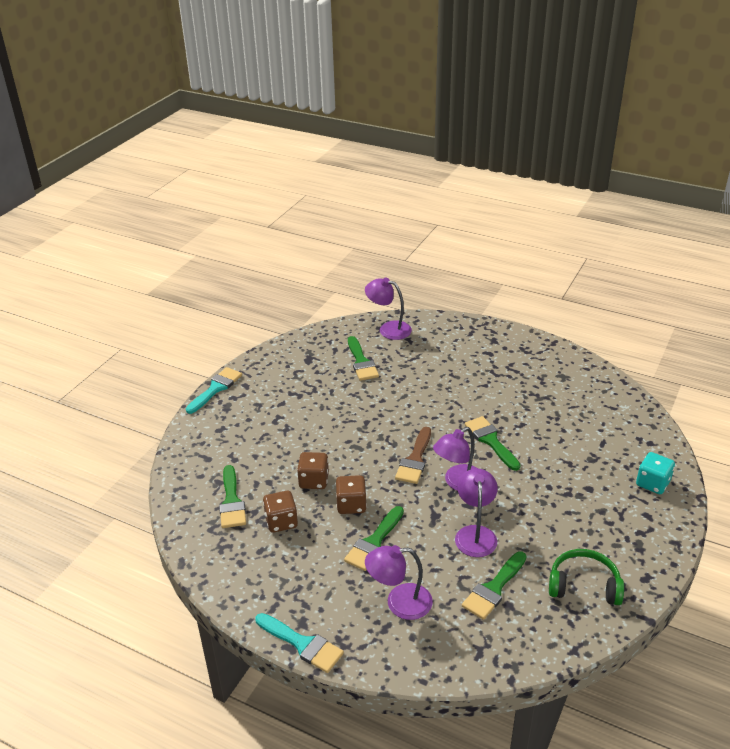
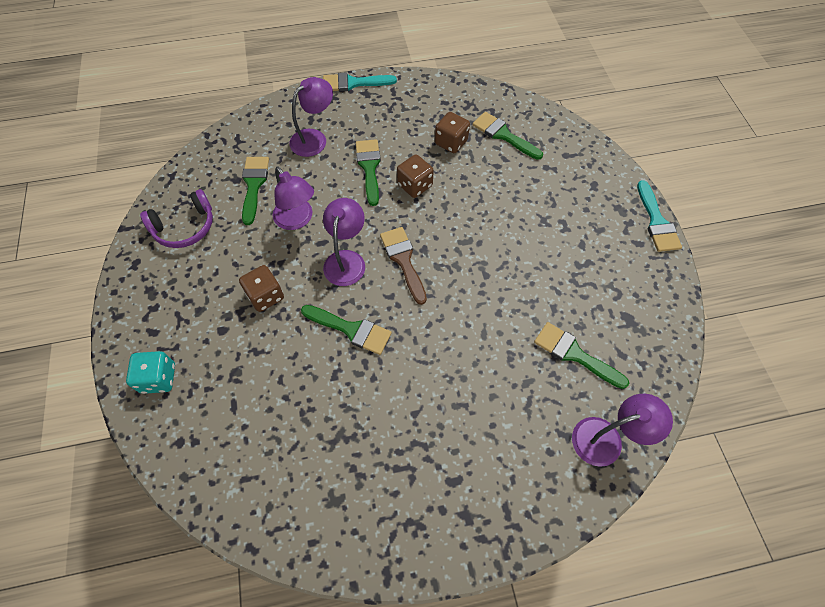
camera: 140 degrees right, 25 degrees up
brown dice [297,452,329,489] -> brown dice moved to [239,265,284,312]
green headphones [549,549,624,605] -> purple headphones [140,189,213,248]

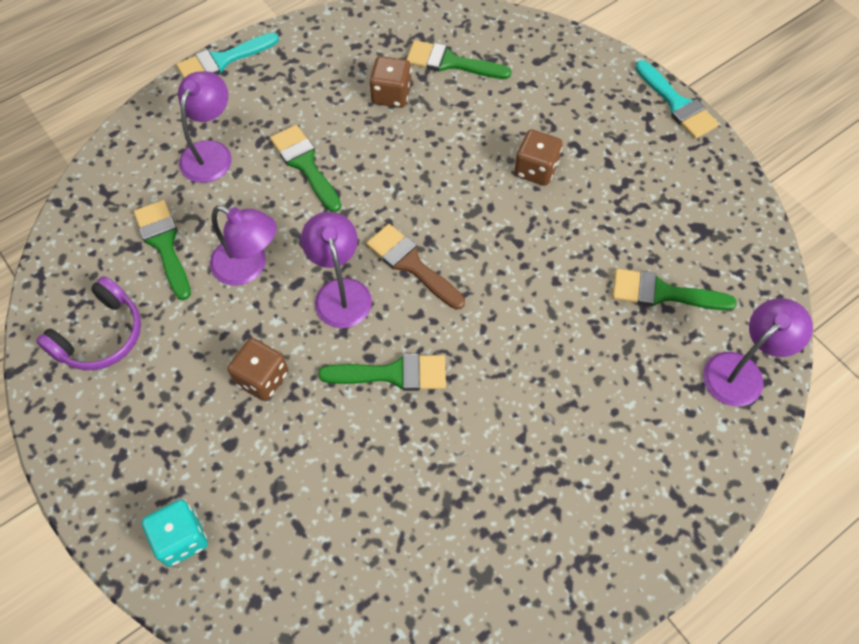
camera: 25 degrees left, 0 degrees up
brown dice [397,154,434,198] -> brown dice moved to [514,129,563,186]

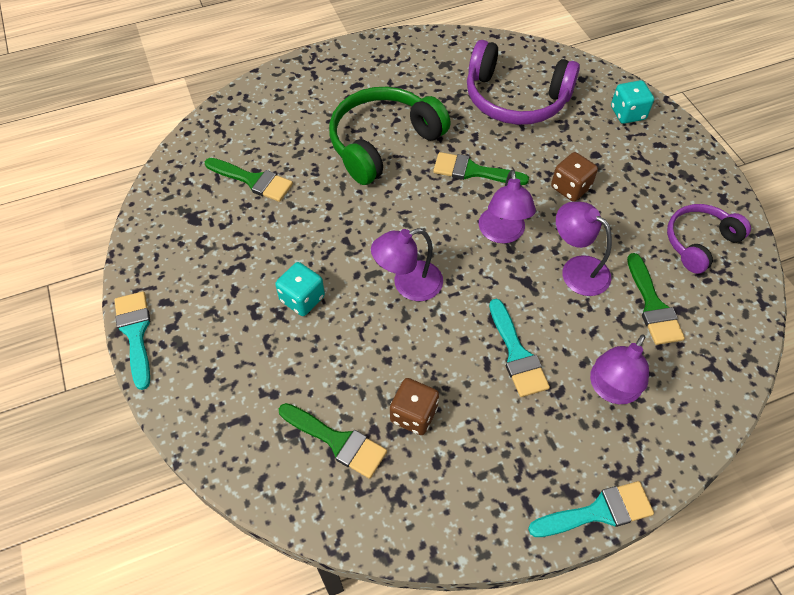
camera: 165 degrees left, 5 degrees down
green brush [270,125,341,212] -> turquoise brush [489,299,550,397]
brown brush [366,224,465,310] -> none
brown dice [514,129,563,186] -> turquoise dice [275,262,325,316]
purple lamp [703,298,813,406] -> purple lamp moved to [371,228,443,301]
none -> green headphones [329,87,450,185]
none -> purple headphones [467,40,580,125]

